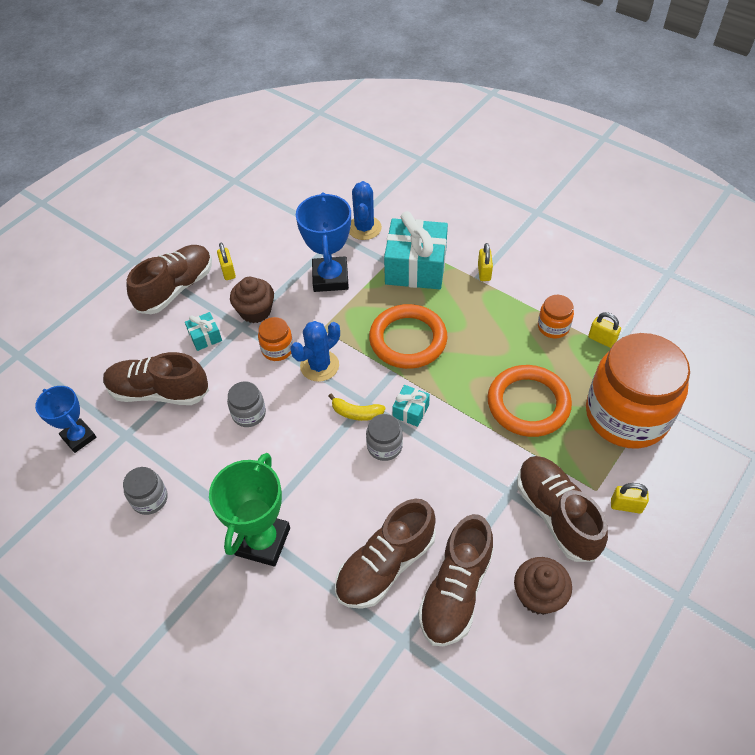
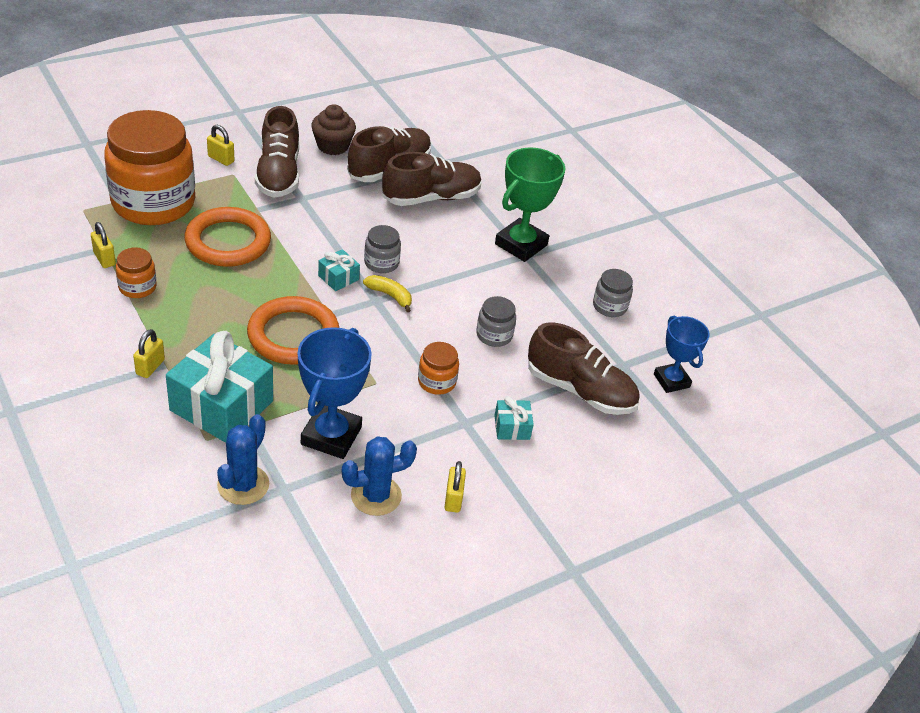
camera: 165 degrees left, 10 degrees down
brown shoe [127,245,212,314] -> none
brown cupcake [230,277,274,323] -> none
blue cactus [290,321,340,382] -> blue cactus moved to [342,436,417,516]

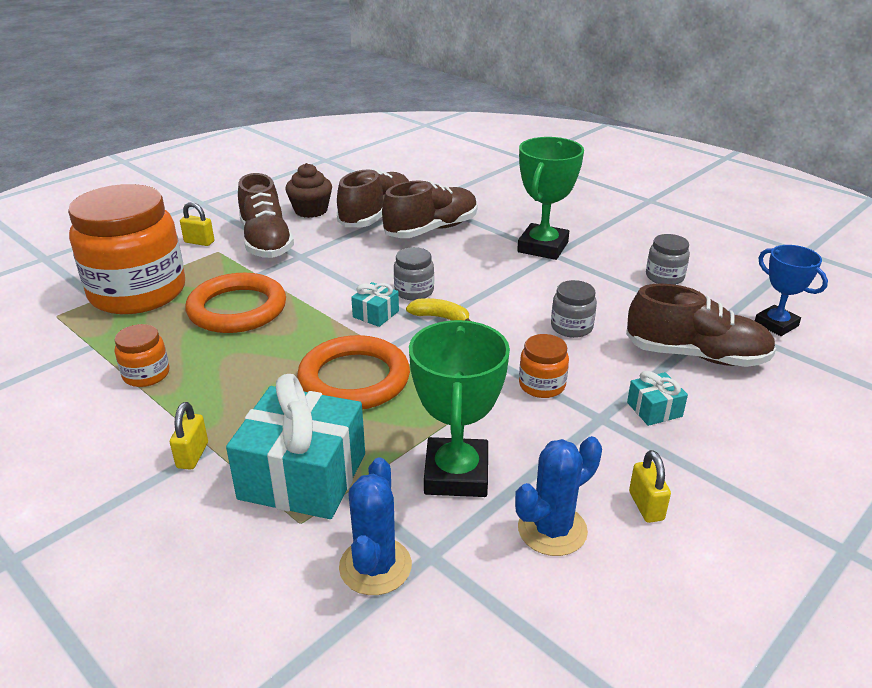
camera: 10 degrees left, 10 degrees down
yellow padlock [91,222,116,268] -> none
blue trophy [297,327,372,459] -> green trophy [409,320,510,497]

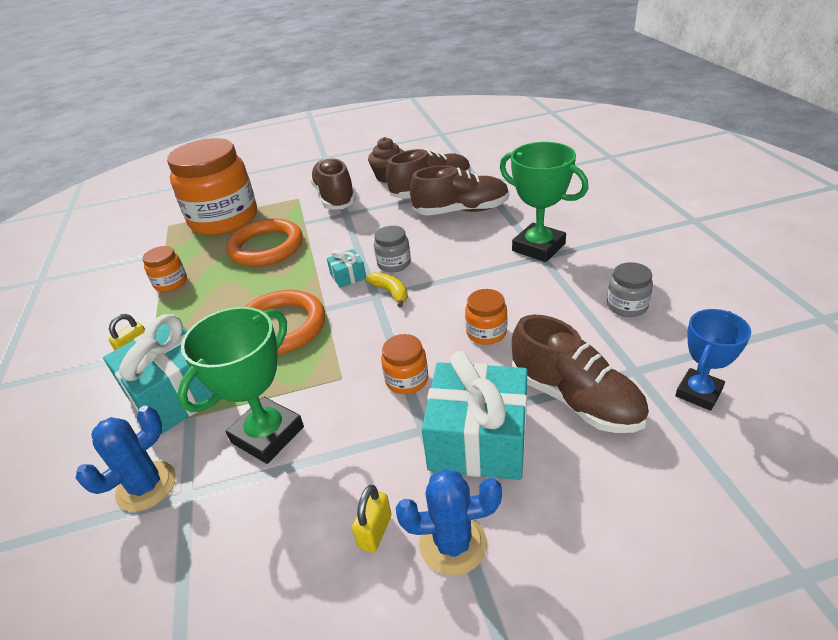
camera: 35 degrees right, 5 degrees up
yellow padlock [180,202,214,246] -> none
brown shoe [238,173,294,258] -> brown shoe turned 150 degrees clockwise [310,158,356,209]
blue cactus [515,436,602,556] -> blue cactus moved to [396,469,502,576]
green trophy [517,137,584,260] -> green trophy turned 75 degrees clockwise [500,142,589,262]
grey jar [551,280,597,338] -> orange jar [465,289,507,345]
turquoise gift [627,371,688,426] -> turquoise gift [422,351,528,480], size x2.21
blue trophy [755,245,828,336] -> blue trophy turned 45 degrees clockwise [675,309,751,411]

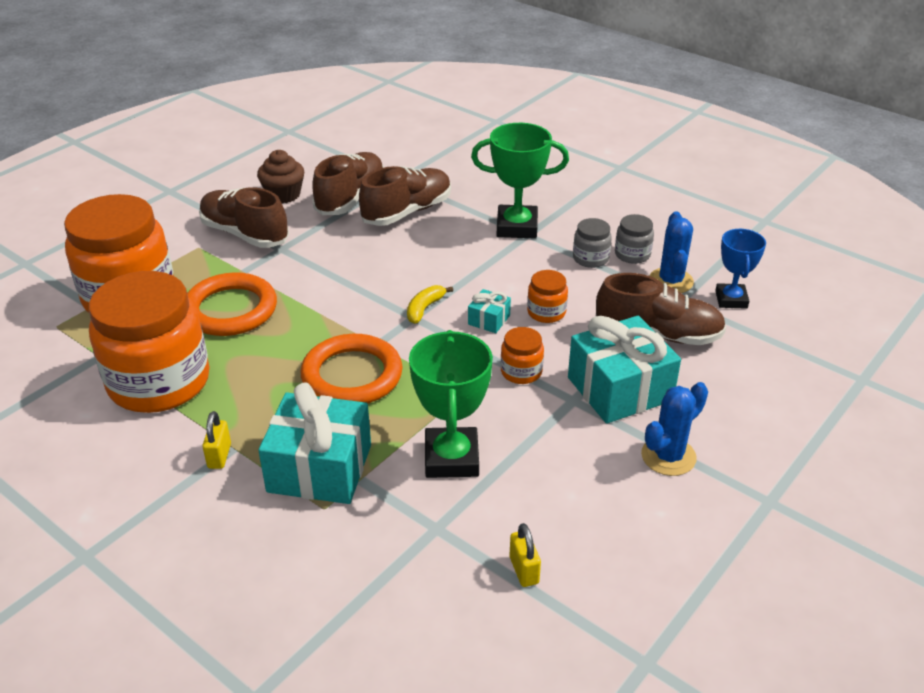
camera: 40 degrees left, 0 degrees up
blue cactus [76,406,176,512] -> blue cactus moved to [649,211,694,293]
orange jar [142,246,187,292] -> orange jar [89,271,209,413], size x2.40
turquoise gift [327,249,366,288] -> turquoise gift moved to [468,289,511,333]
yellow padlock [352,485,391,553] -> yellow padlock moved to [510,523,541,587]
yellow banana [366,272,408,307] -> yellow banana turned 75 degrees counterclockwise [407,285,453,324]
grey jar [374,226,411,272] -> grey jar moved to [573,218,612,268]

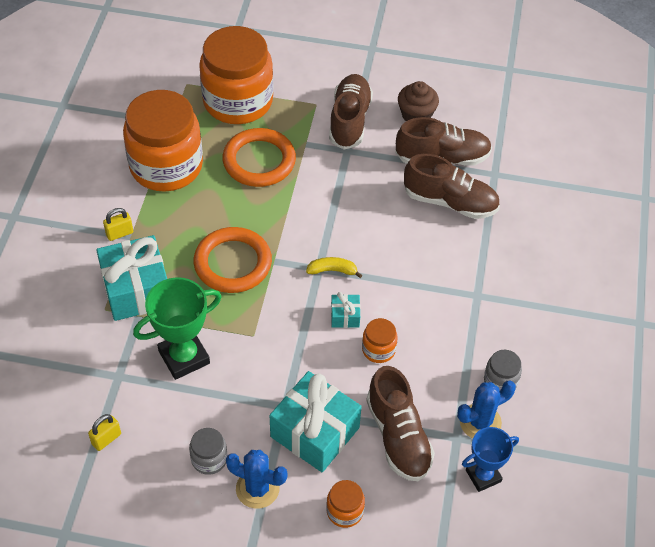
camera: 60 degrees right, 15 degrees up
green trophy [471,123,569,239] -> none
orange jar [501,327,544,384] -> orange jar moved to [326,480,365,528]
grey jar [573,218,612,268] -> grey jar moved to [189,428,227,475]

